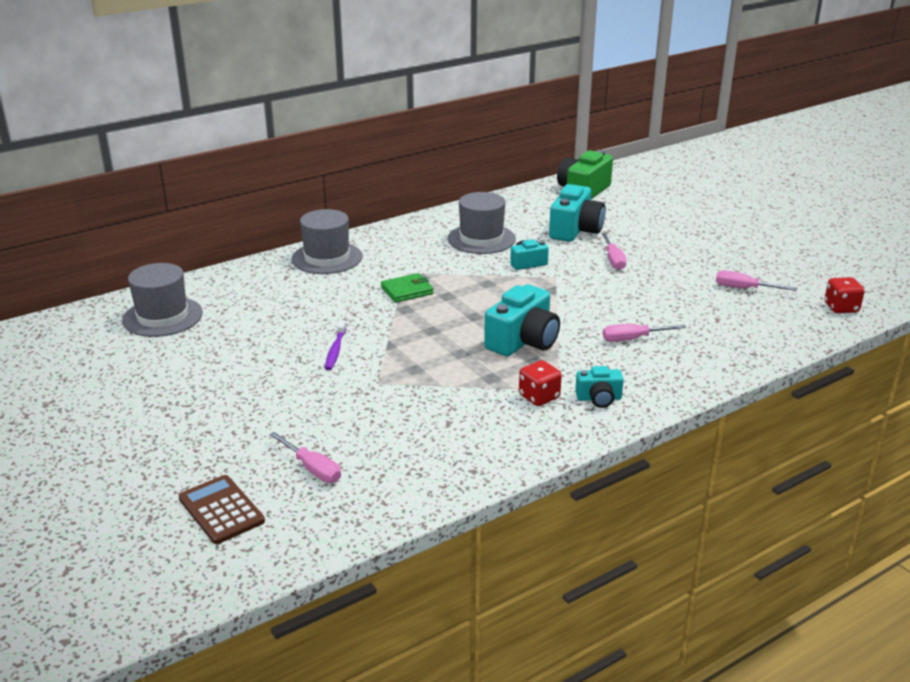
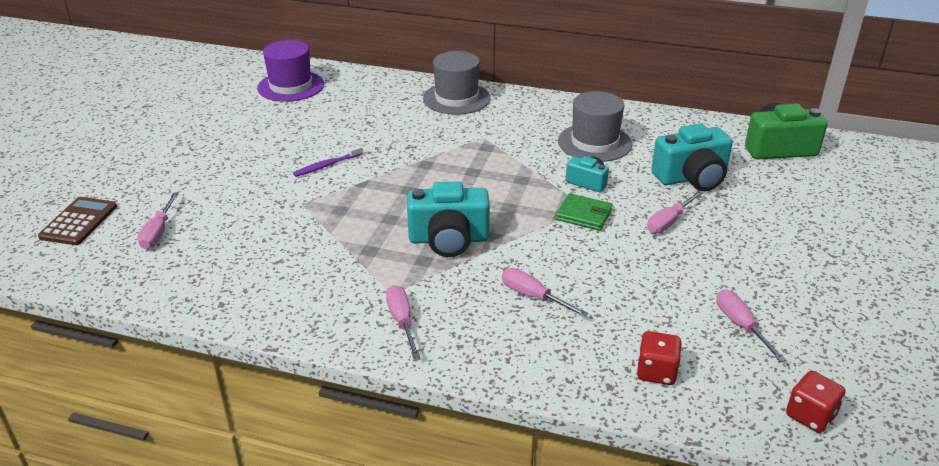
camera: 50 degrees right, 5 degrees up
grey hat [122,263,203,337] -> purple hat [257,40,324,102]
green wallet [381,273,434,303] -> green wallet moved to [555,193,613,231]
red dice [519,360,562,406] -> red dice moved to [637,331,682,385]
turquoise camera [575,366,624,408] -> pink screwdriver [386,285,420,358]

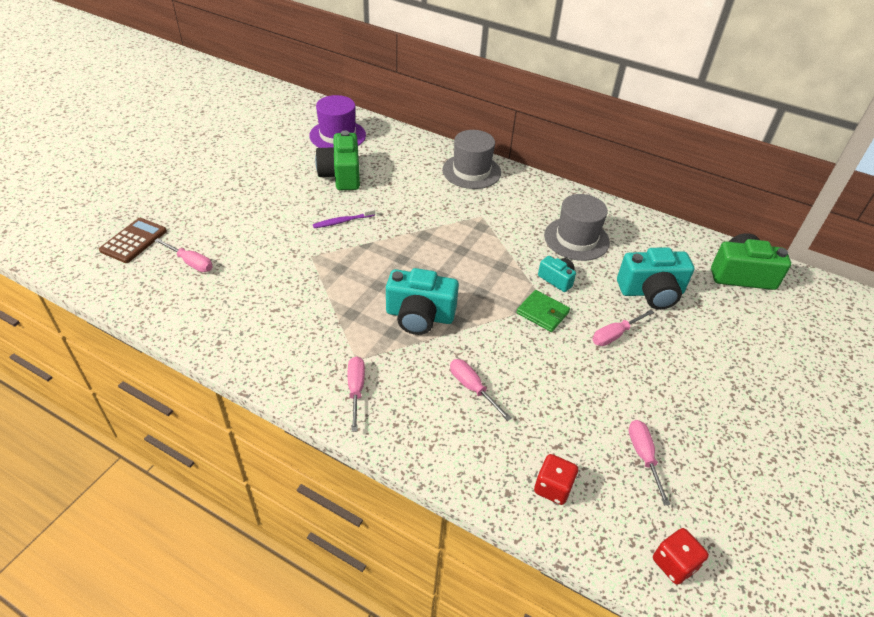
camera: 10 degrees right, 10 degrees up
pink screwdriver [137,193,179,249] -> pink screwdriver turned 75 degrees counterclockwise [154,238,213,272]
none -> green camera [315,130,360,190]

